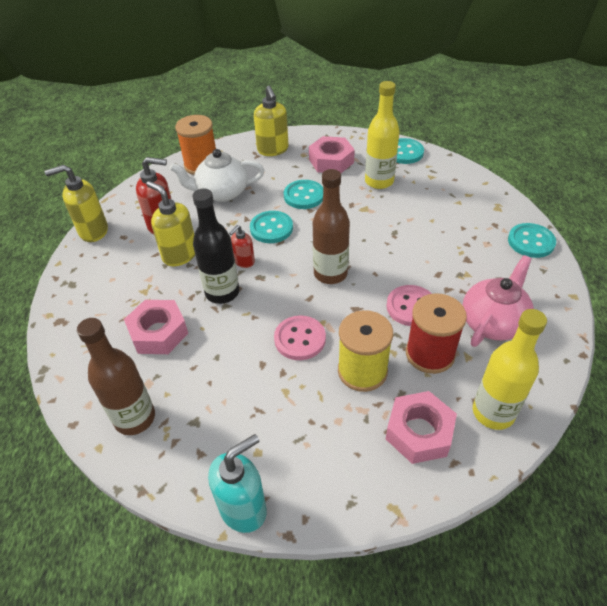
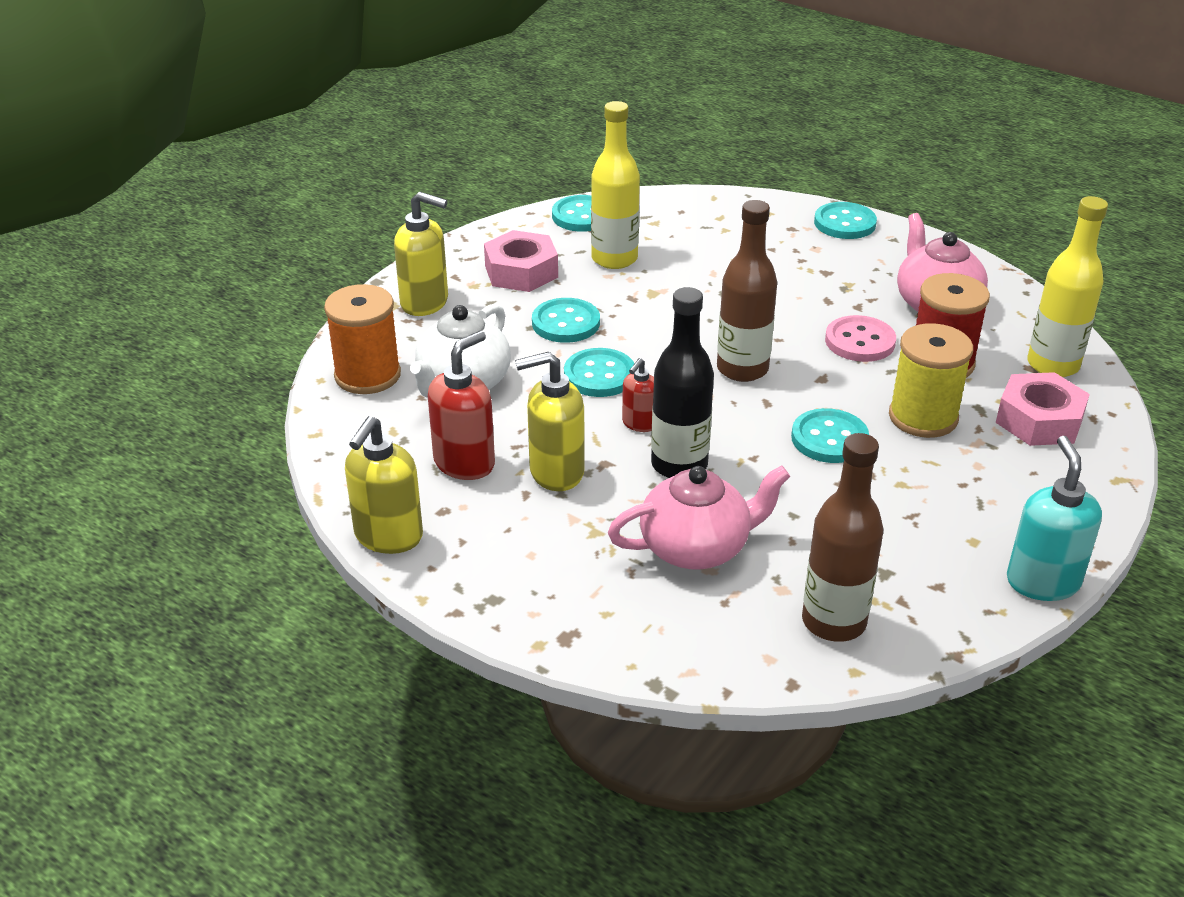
camera: 55 degrees left, 10 degrees down
pink nut [124,300,188,354] -> pink teapot [608,465,790,570]
red soap dispenser [229,225,255,268] -> red soap dispenser turned 45 degrees clockwise [622,358,654,432]
pink button [274,315,326,360] -> turquoise button [791,408,869,463]

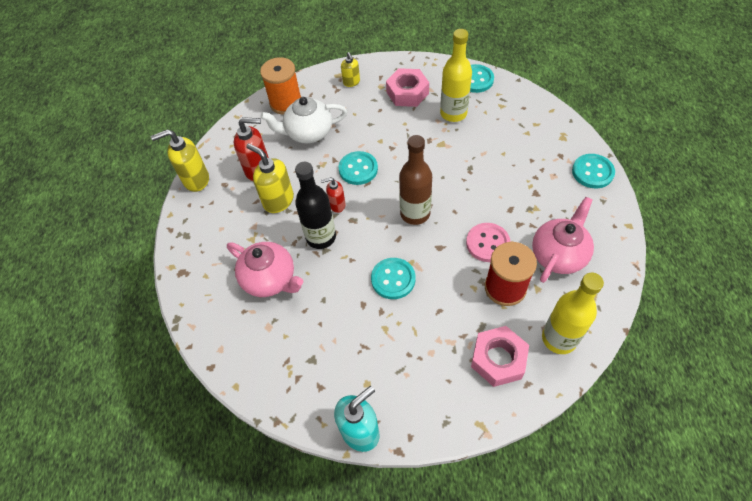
camera: 55 degrees right, 20 degrees up
yellow soap dispenser [394,192,448,316] -> yellow soap dispenser [341,52,360,87], size x0.58
turquoise button [532,298,600,343] -> none
brown bottle [802,433,883,642] -> none
yellow spool [889,323,973,438] -> none

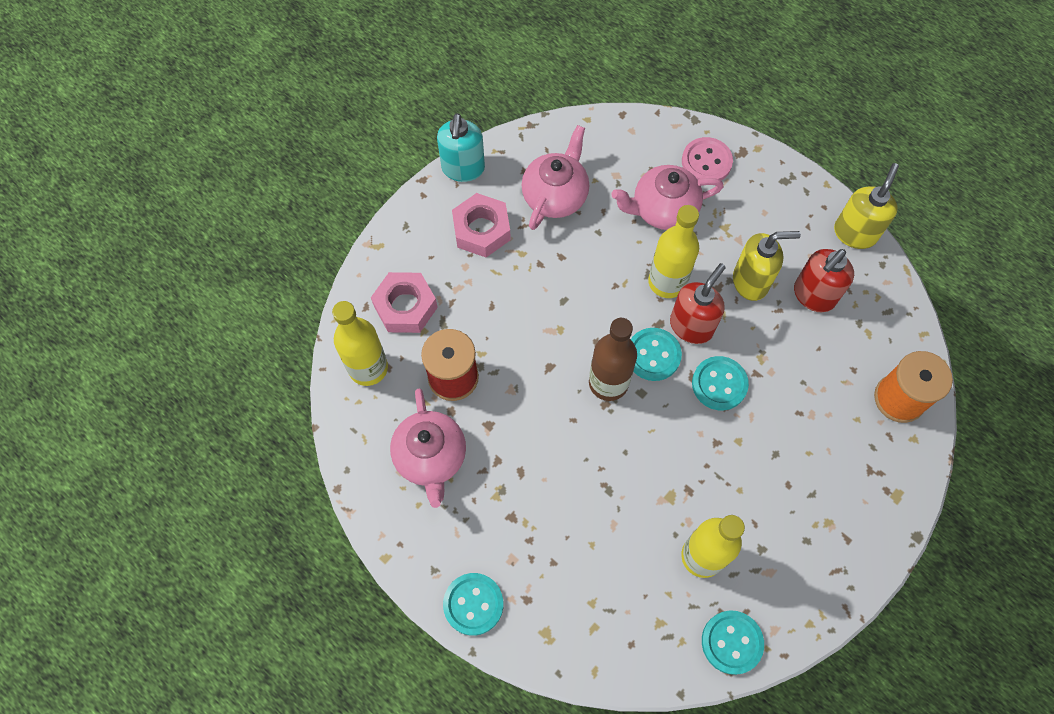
camera: 130 degrees right, 10 degrees up
white teapot [260,97,347,144] -> none
black bottle [295,162,336,249] -> yellow bottle [648,205,699,298]
red soap dispenser [321,177,346,213] -> red soap dispenser [670,263,726,344], size x1.72
yellow soap dispenser [341,52,360,87] -> none
turquoise button [371,258,415,299] -> turquoise button moved to [631,328,682,381]
pink nut [386,68,429,107] -> pink nut moved to [452,193,511,257]
pink button [466,223,510,262] -> pink button moved to [682,137,733,180]
none -> pink teapot [521,125,589,230]

